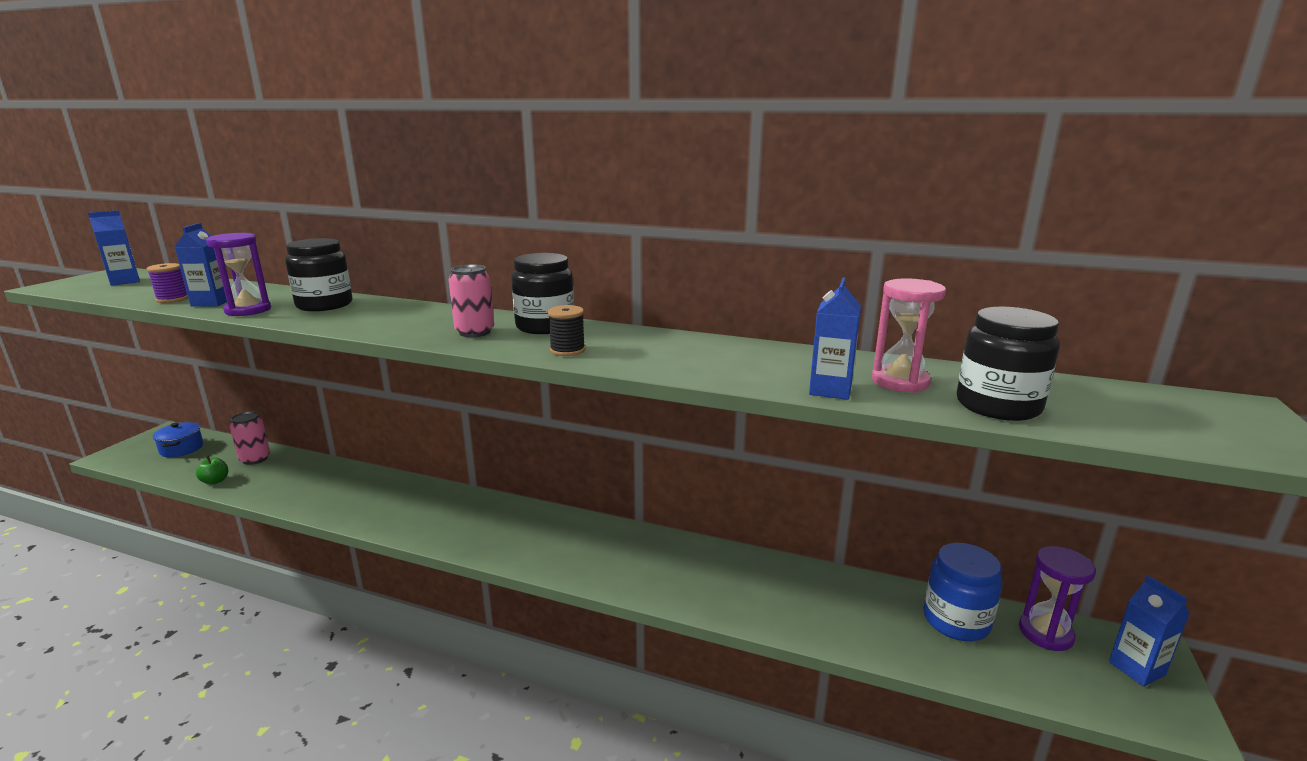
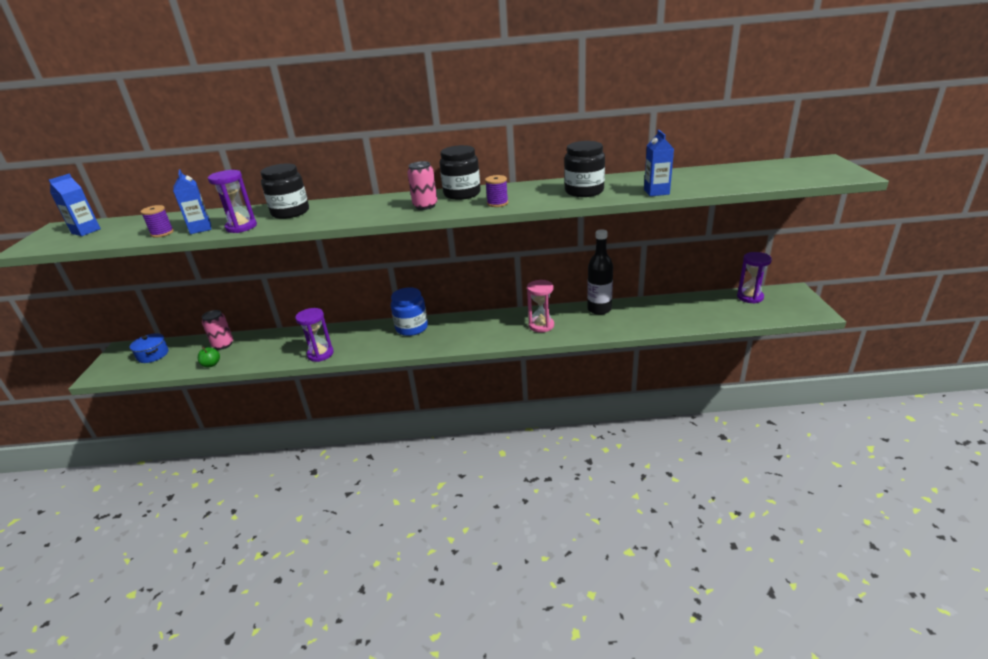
camera: 20 degrees left, 10 degrees up
black spool [548,305,585,356] -> purple spool [485,175,508,207]
pink hourglass [872,278,946,393] -> pink hourglass moved to [527,280,554,332]
blue jar [923,543,1003,641] -> blue jar moved to [391,287,428,336]
black jar [957,307,1060,421] -> black jar moved to [564,141,605,197]
blue carton [1109,576,1190,687] -> none
none -> purple hourglass [295,308,334,362]
none -> black bottle [587,229,613,315]

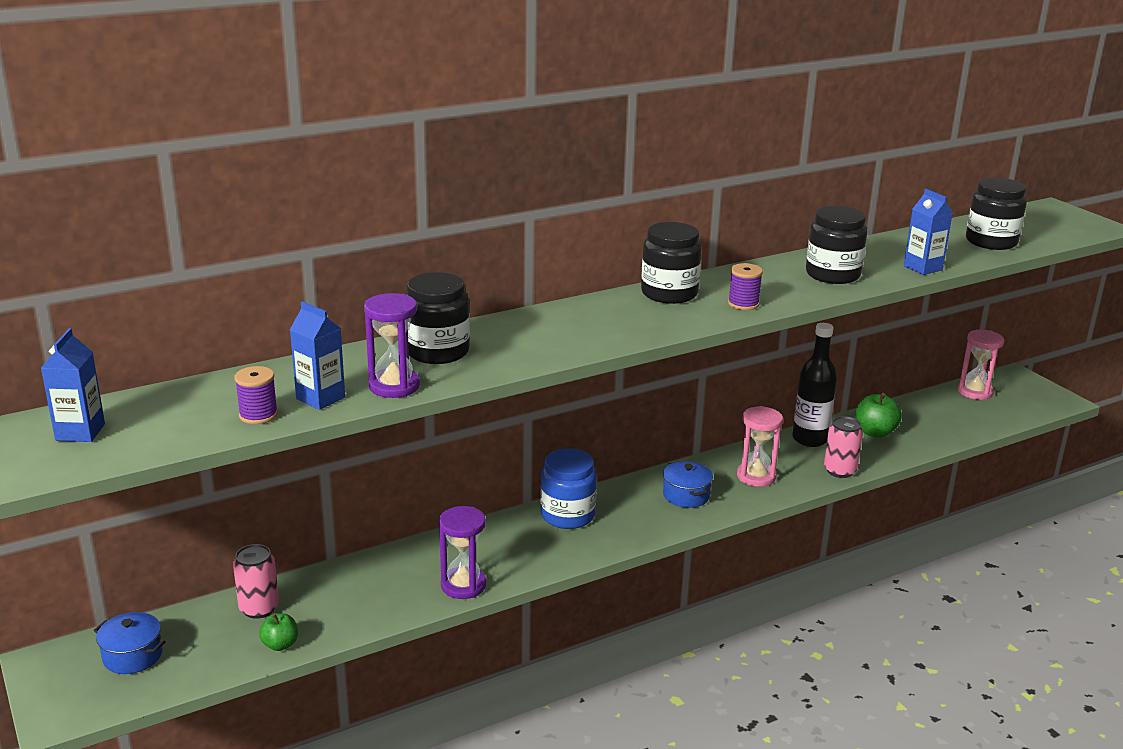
camera: 30 degrees left, 5 degrees down
pink can [407,161,437,210] -> pink can moved to [824,416,863,478]
purple hourglass [737,252,772,304] -> pink hourglass [958,330,1004,400]
none -> blue pot [663,461,713,508]
none -> green apple [856,393,902,438]
none -> black jar [966,177,1027,250]

